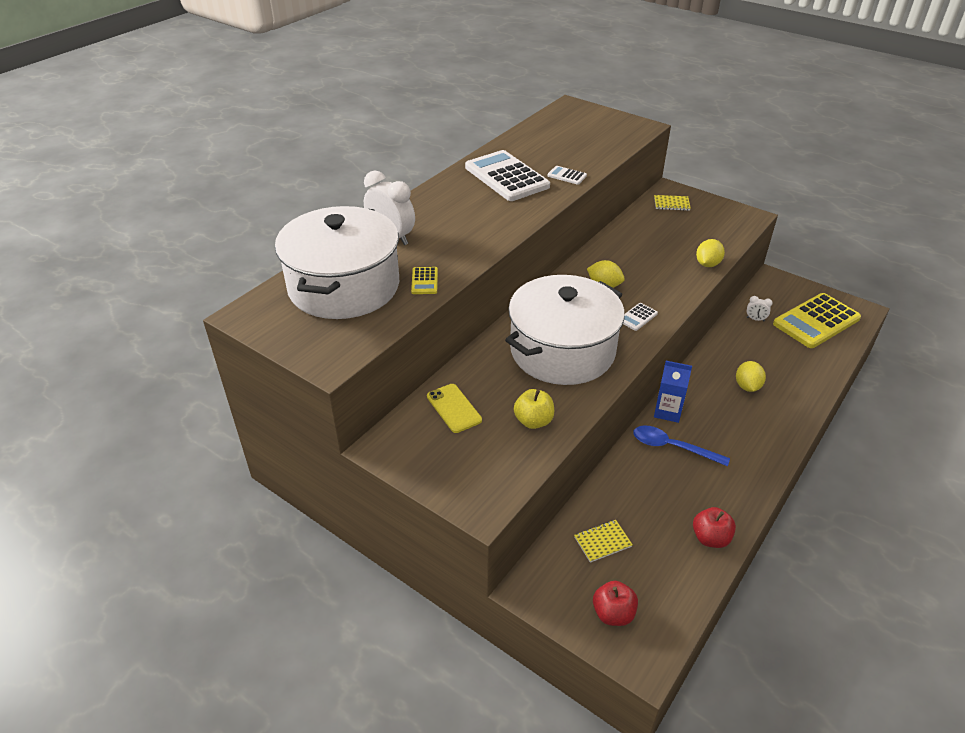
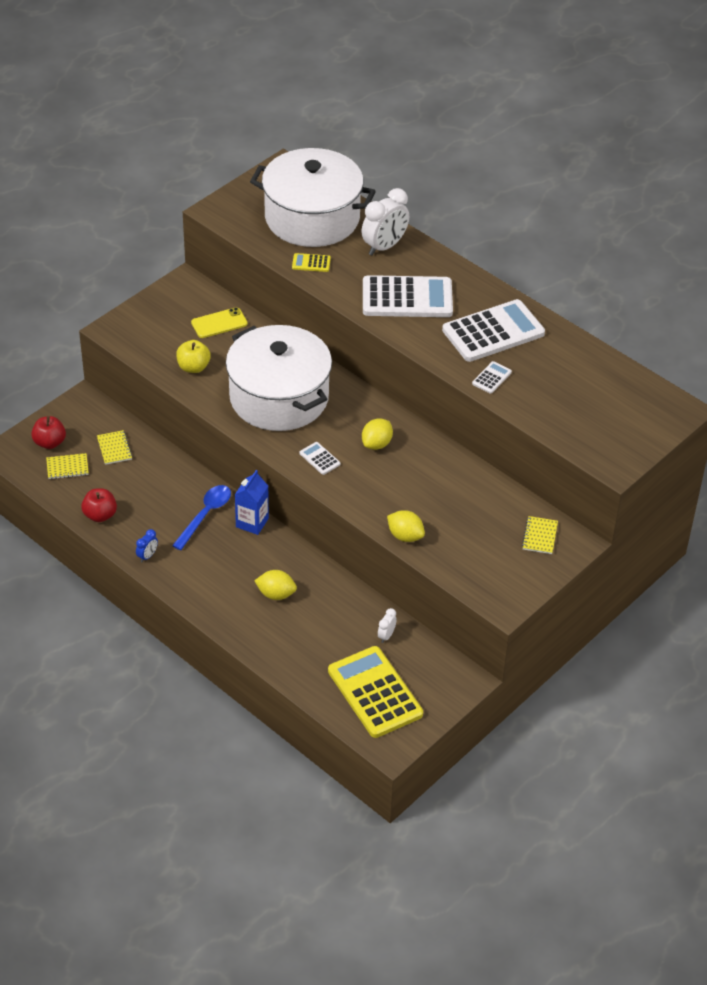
camera: 95 degrees right, 5 degrees up
none -> yellow notebook [46,453,89,479]
none -> blue clock [136,529,158,562]
none -> white calculator [363,275,453,317]

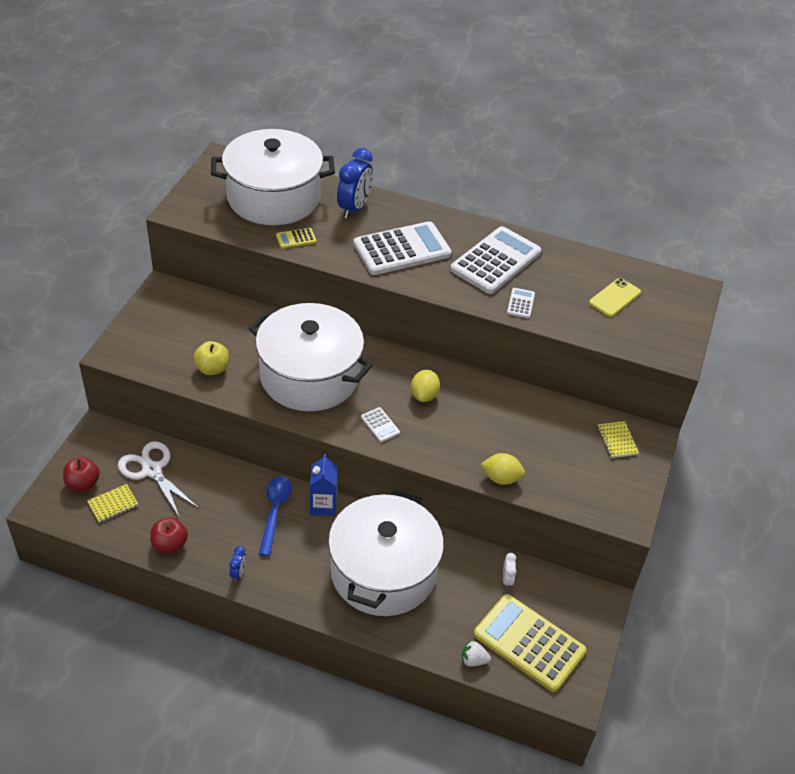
camera: 25 degrees left, 0 degrees up
yellow notebook [97,430,132,465] -> white scissors [118,441,199,518]
yellow phone [191,307,248,338] -> yellow phone moved to [589,278,641,317]
yellow lemon [254,570,297,600] -> white pot [328,490,444,616]
white calculator [300,442,340,475] -> white calculator turned 150 degrees counterclockwise [361,407,400,443]
white clock [361,188,409,255] -> blue clock [337,148,373,218]
none -> white strawberry [462,640,491,667]

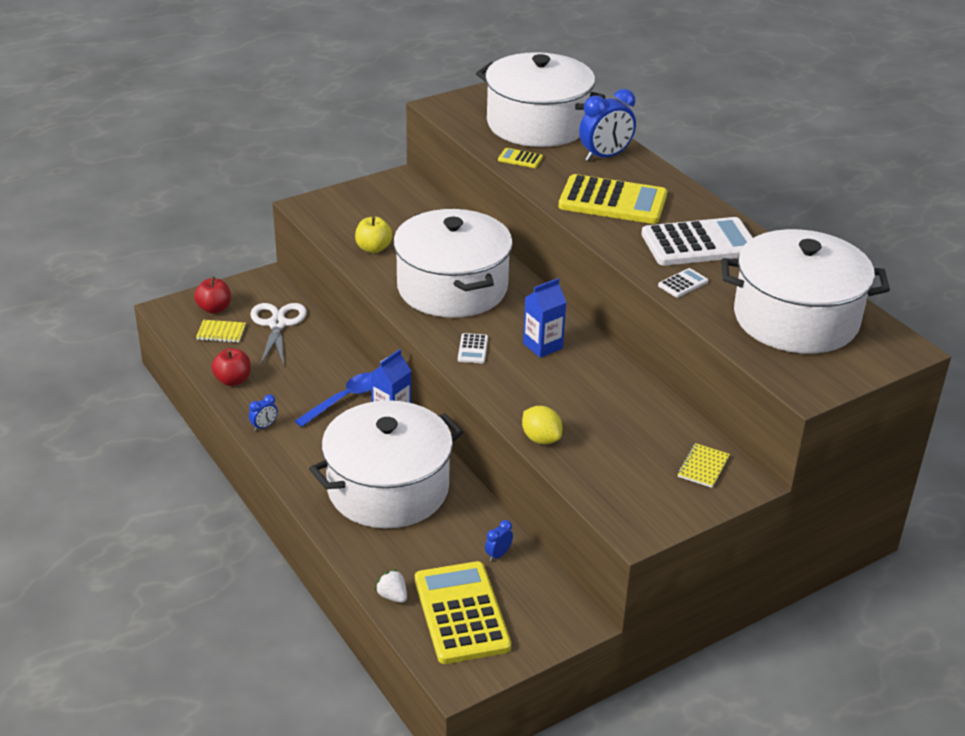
camera: 40 degrees right, 10 degrees down
white calculator [353,221,452,275] -> yellow calculator [559,174,667,224]
yellow lemon [411,370,440,402] -> blue carton [523,278,567,358]
white clock [503,553,517,589] -> blue clock [485,520,513,562]
yellow phone [589,278,641,317] -> white pot [721,229,890,354]

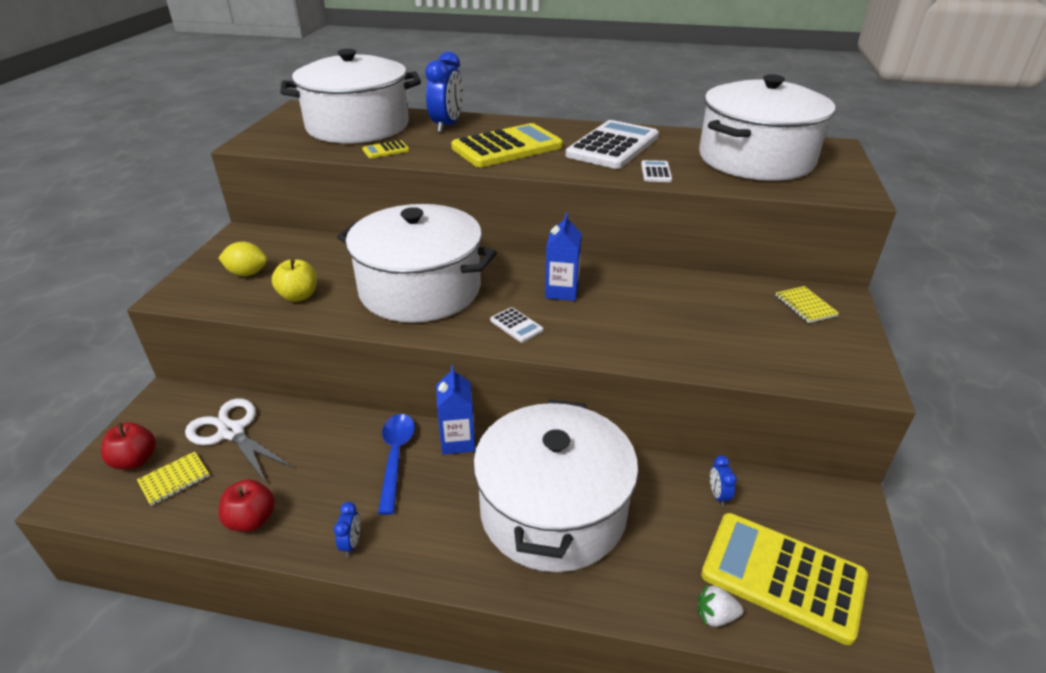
camera: 45 degrees left, 0 degrees up
yellow lemon [522,406,563,444] -> yellow lemon moved to [218,242,267,276]

